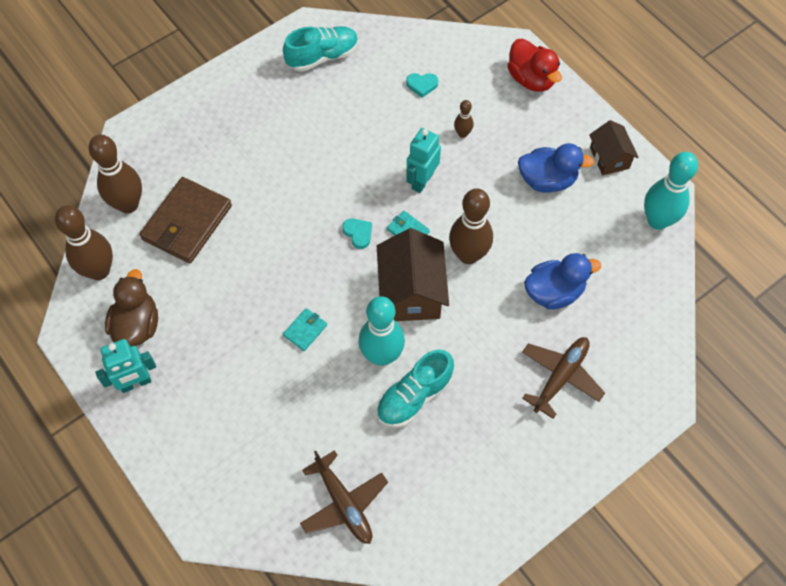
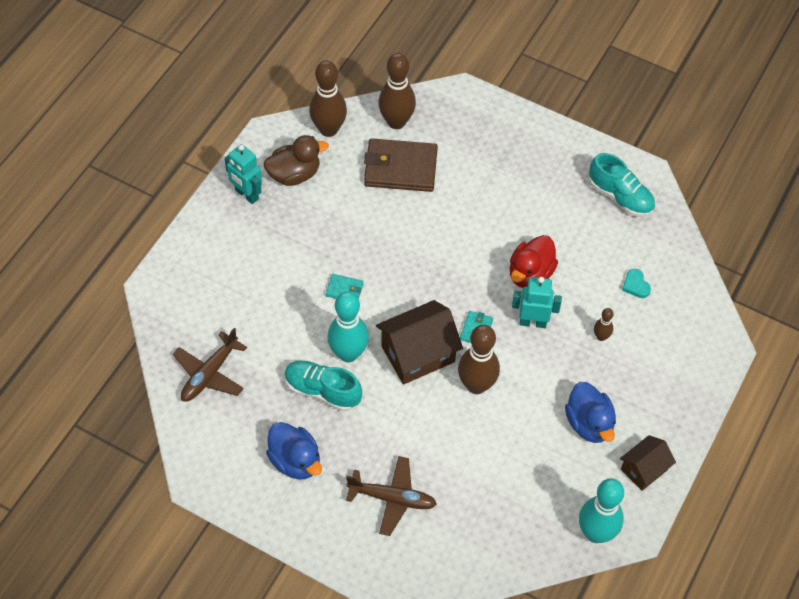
camera: 65 degrees right, 5 degrees down
turquoise heart [342,218,372,249] -> none
red duck [507,39,562,92] -> red duck moved to [509,235,558,288]
blue duck [524,253,601,310] -> blue duck moved to [266,422,322,480]

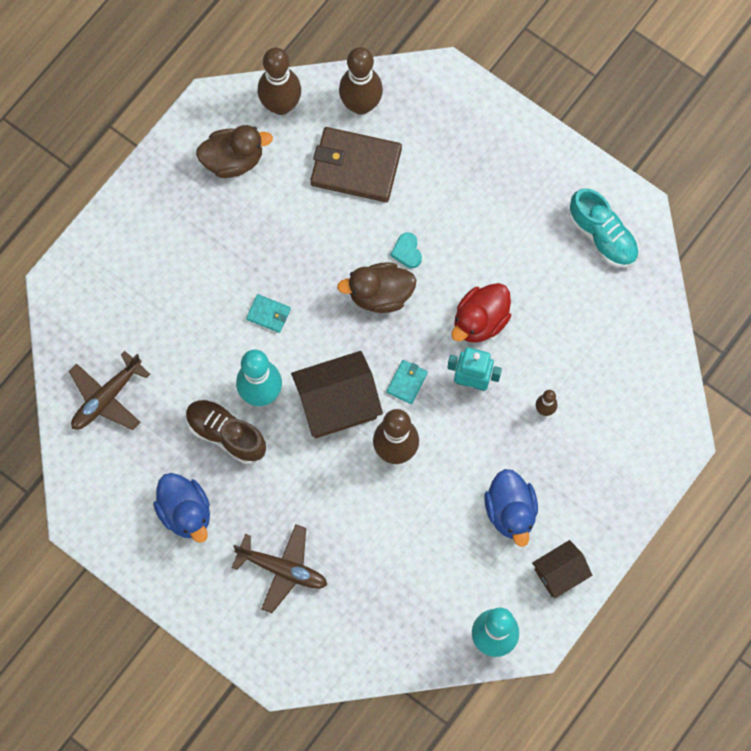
camera: 10 degrees right, 15 degrees up
turquoise robot [224,144,262,204] -> none
turquoise shoe [284,361,362,411] -> brown shoe [186,399,266,464]
turquoise heart [622,269,651,298] -> turquoise heart moved to [390,232,422,268]
none -> brown duck [337,262,416,313]

